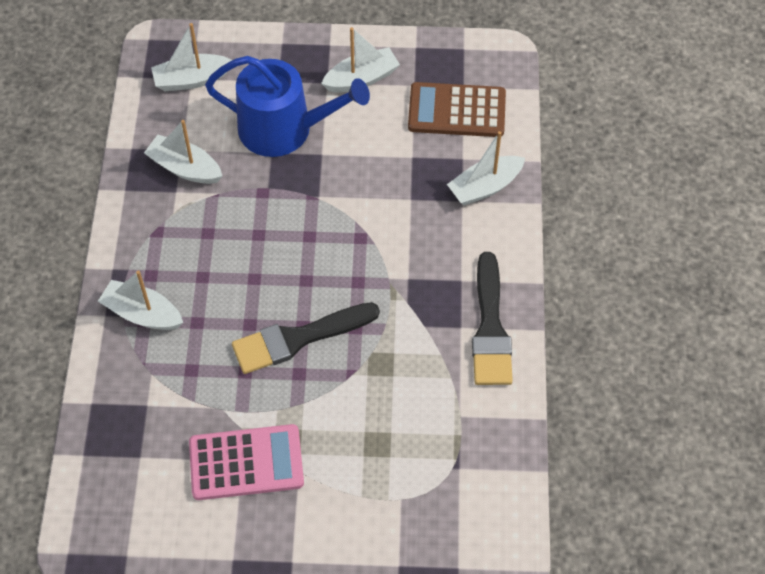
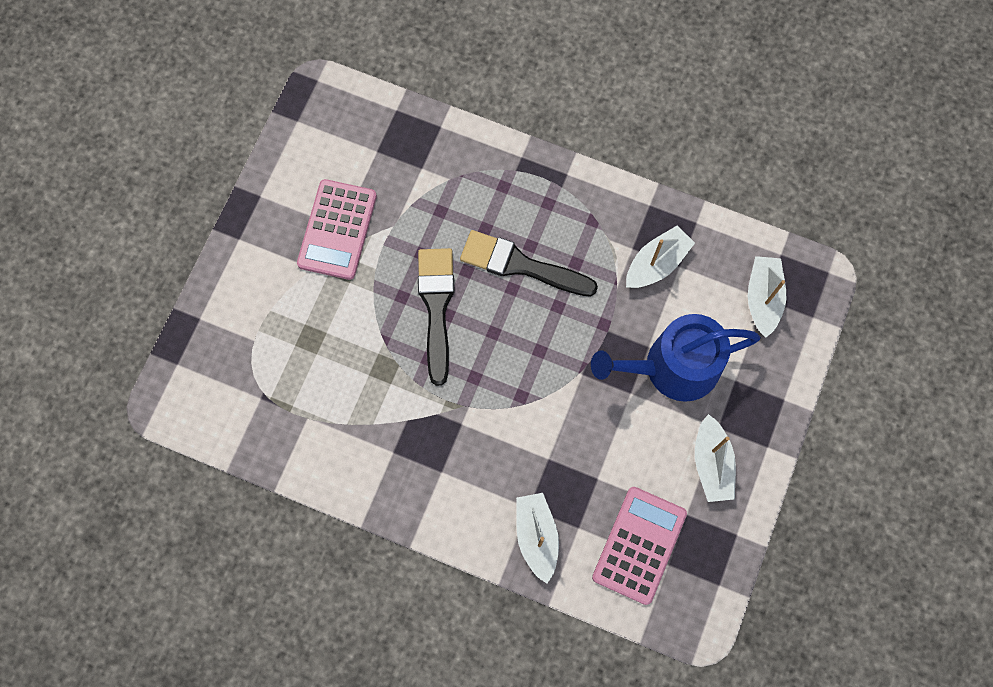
camera: 110 degrees right, 15 degrees up
white boat [98,270,183,330] -> none
blue watering can [205,56,370,157] -> blue watering can turned 45 degrees clockwise [591,314,761,402]
brown calculator [408,82,506,137] -> pink calculator [592,487,687,605]
black brush [472,252,513,385] -> black brush moved to [460,230,598,297]

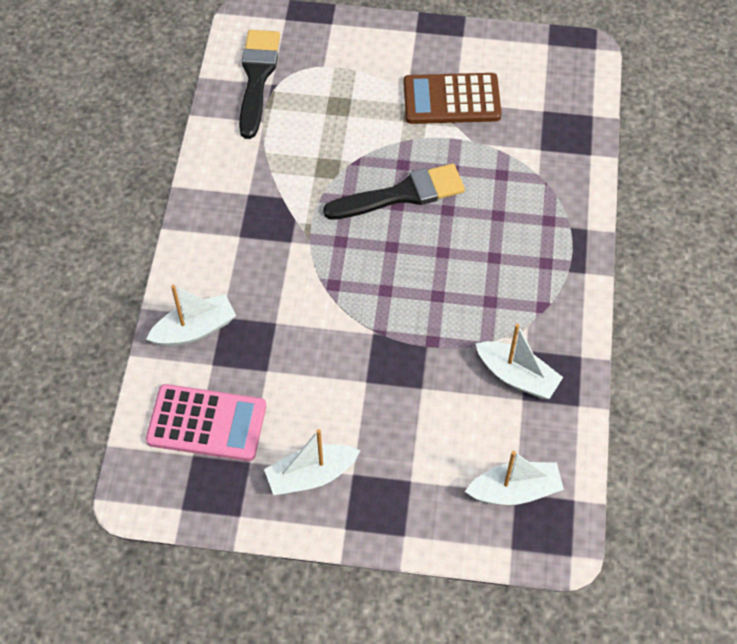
camera: 75 degrees right, 15 degrees down
pink calculator [297,179,377,280] -> brown calculator [404,73,502,124]
black brush [460,230,598,297] -> black brush moved to [239,30,280,139]
blue watering can [591,314,761,402] -> none

